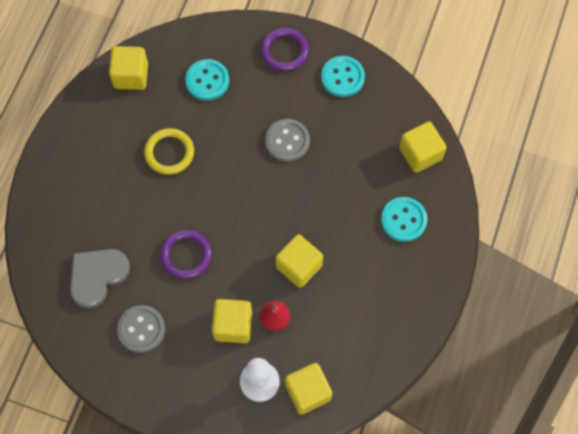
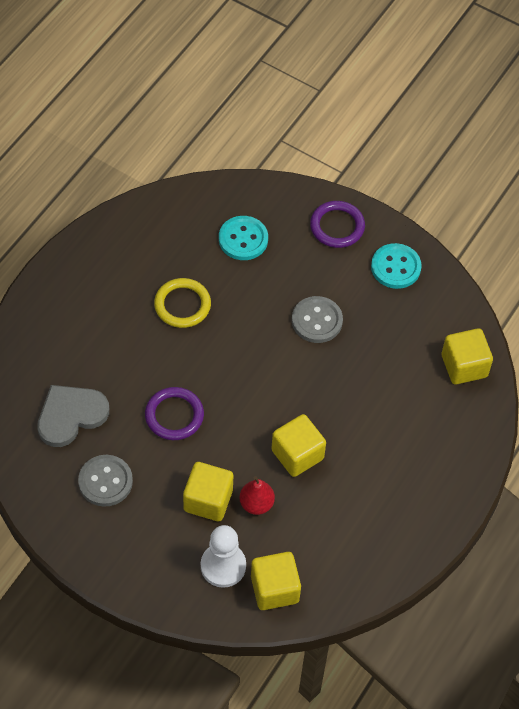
camera: 10 degrees right, 10 degrees down
yellow cube [109,46,148,90] -> none
turquoise button [381,197,427,242] -> none

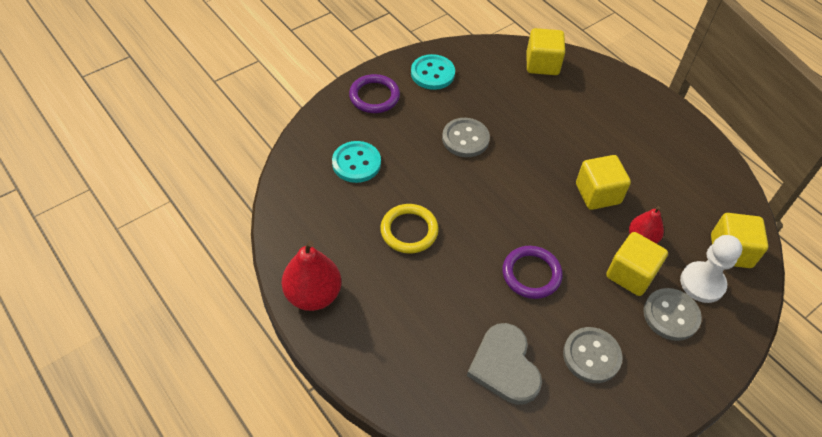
camera: 70 degrees left, 5 degrees down
none -> red pear [282,241,341,311]
none -> grey button [643,288,702,341]

